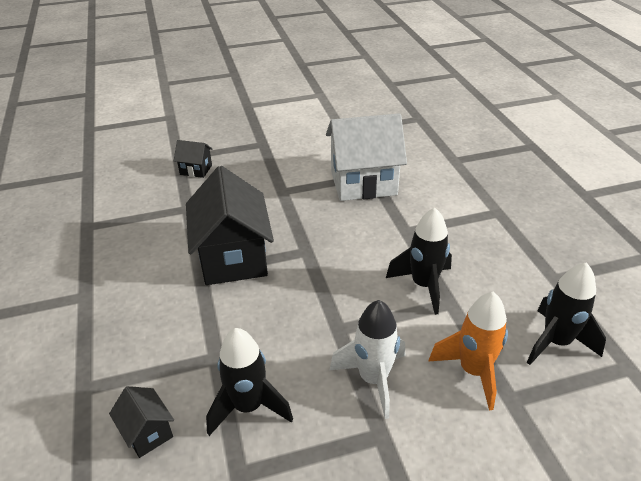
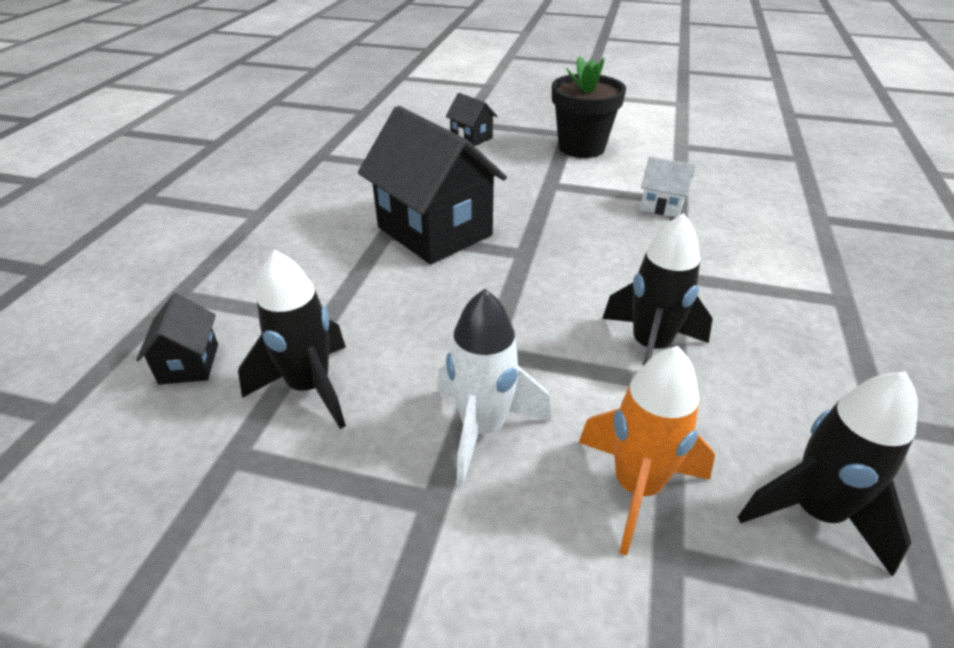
camera: 30 degrees right, 0 degrees up
black house [186,166,274,285] -> black house turned 60 degrees counterclockwise [358,106,507,264]
white house [326,113,407,201] -> white house [640,157,695,217], size x0.46
none -> black flower pot [552,56,626,158]

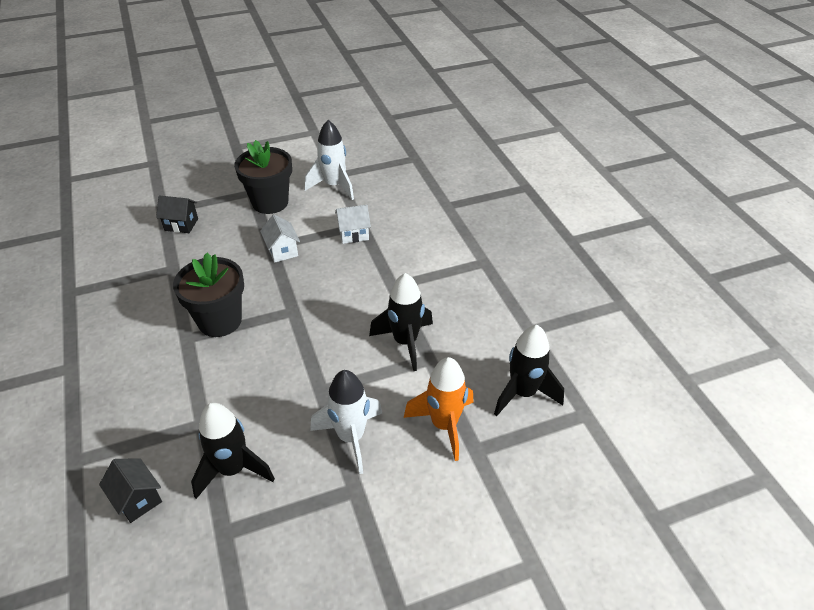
camera: 35 degrees left, 5 degrees up
black house [358,106,507,264] -> black flower pot [173,252,244,337]
none -> white house [260,214,300,263]
none -> white rocket [305,120,354,200]

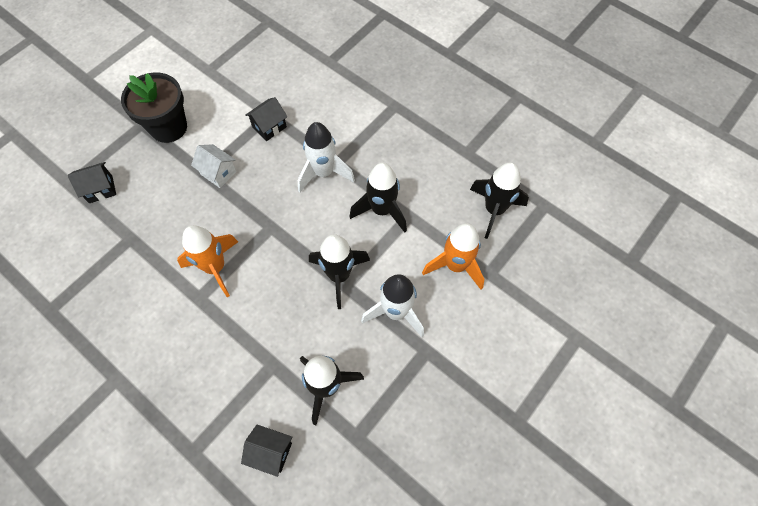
camera: 30 degrees left, 20 degrees up
black flower pot [173,252,244,337] -> orange rocket [177,225,238,297]
white rocket [305,120,354,200] -> white rocket moved to [298,122,355,192]
white house [335,205,371,244] -> black house [245,97,288,141]
none -> black rocket [309,234,370,309]

